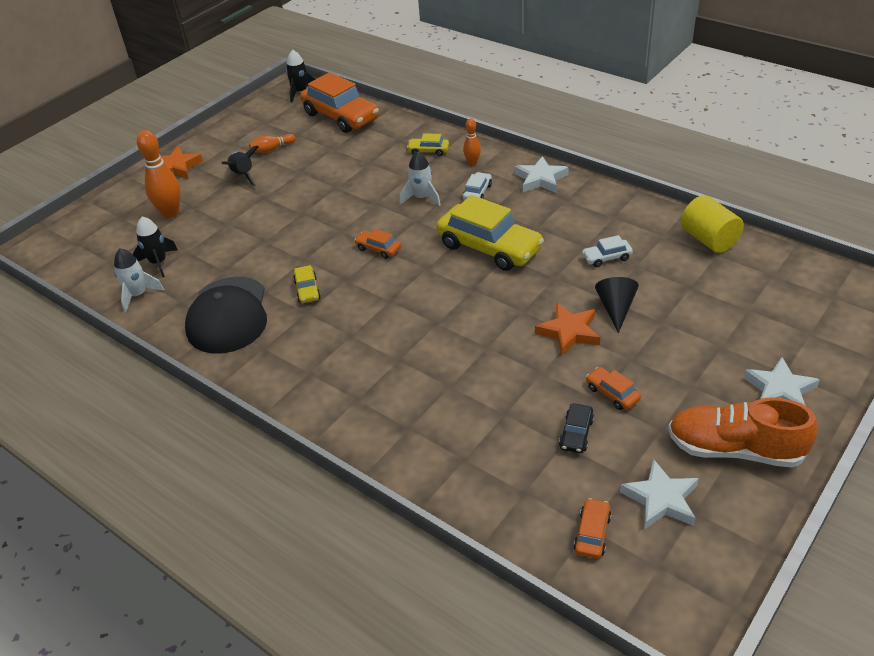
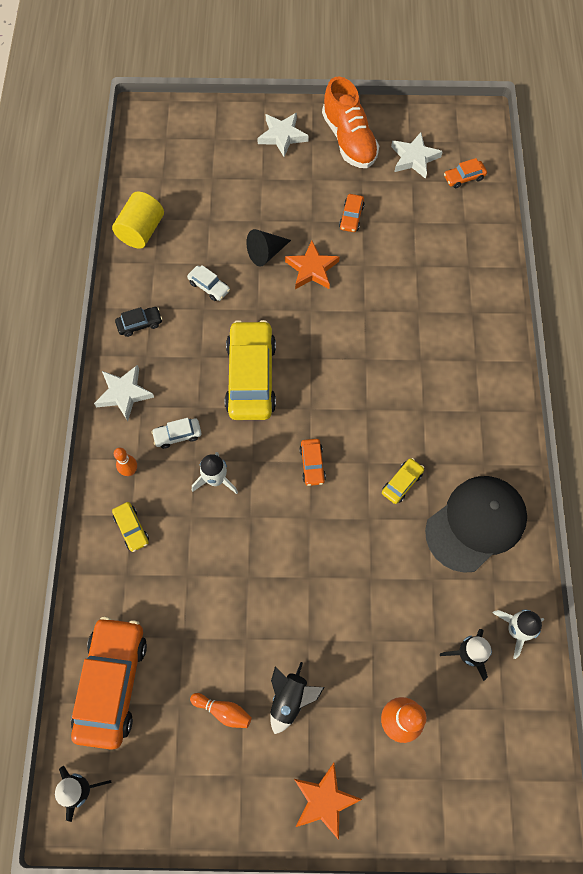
camera: 130 degrees left, 25 degrees up
black car [559,403,594,453] -> black car moved to [115,307,162,337]

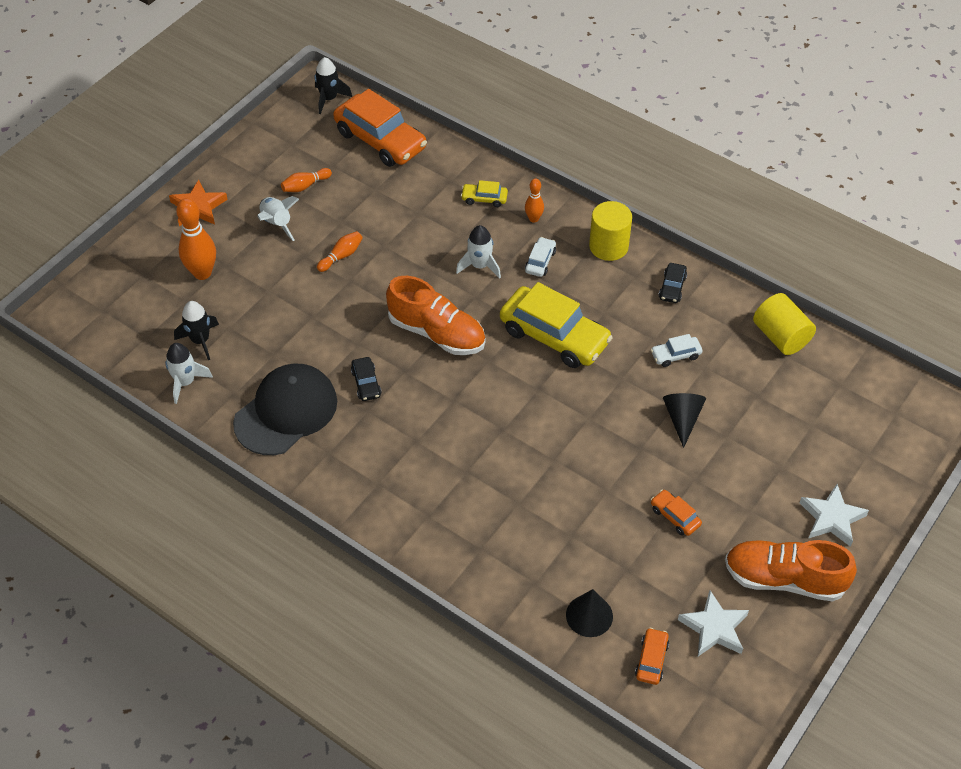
camera: 125 degrees right, 15 degrees down
white star [94,365,154,421] -> yellow cylinder [589,201,632,261]
black rocket [270,662,324,734] -> white rocket [257,196,299,241]
orange star [285,241,340,289] -> none
orange car [299,439,326,486] -> orange shoe [386,276,485,355]
yellow car [382,458,424,504] -> black car [351,357,382,401]
black cap [425,476,527,573] -> black cap turned 135 degrees counterclockwise [233,363,337,455]
none -> orange bowling pin [317,231,363,272]
none -> black cone [566,589,613,637]

